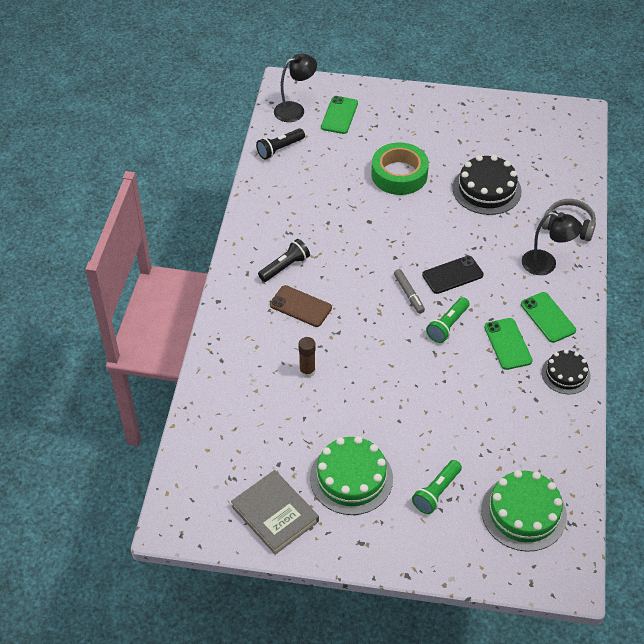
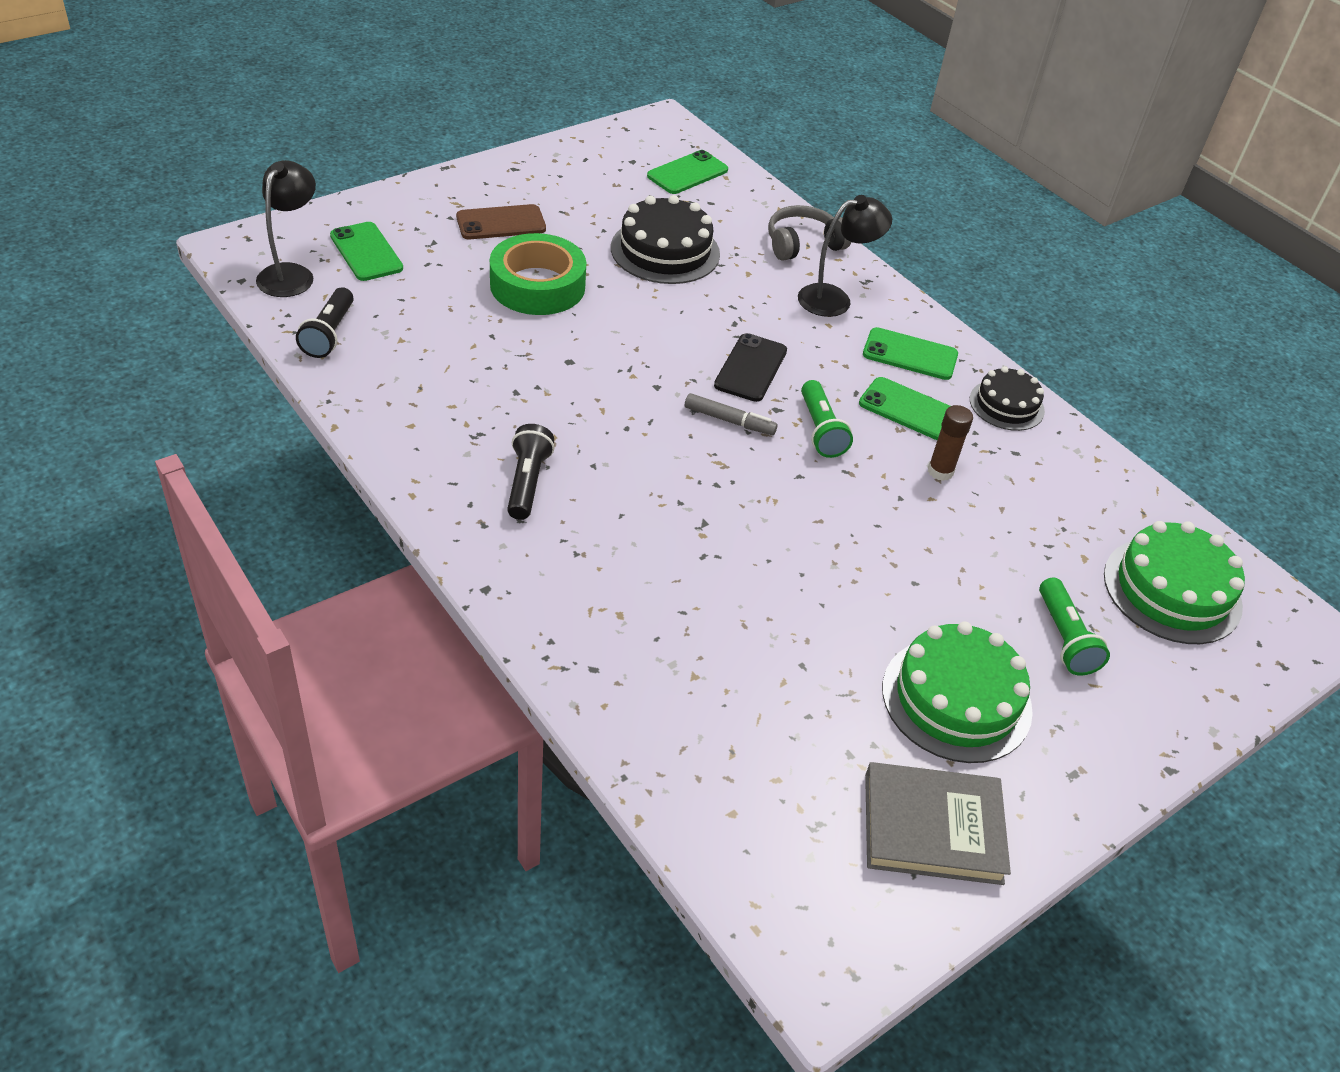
camera: 50 degrees left, 5 degrees down
brown phone [270,285,332,327] -> brown phone moved to [456,204,546,239]
brown glue stick [298,337,316,378] -> brown glue stick moved to [928,405,973,481]
none -> green phone [647,150,728,194]

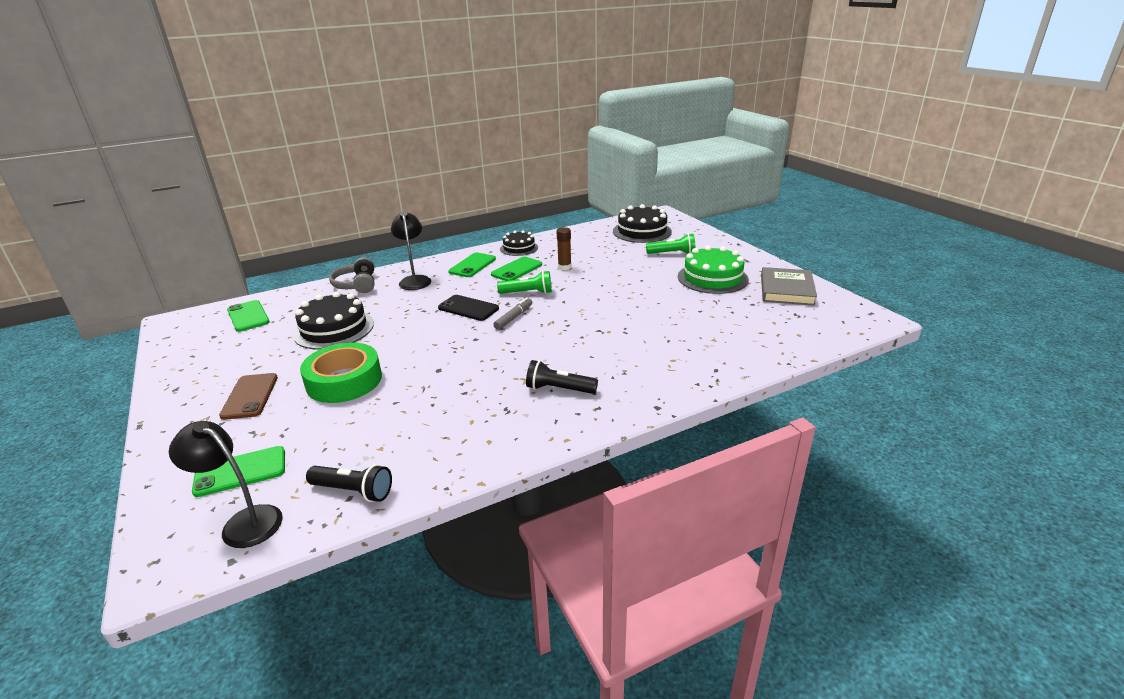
camera: 75 degrees left, 15 degrees down
green cake [1104,521,1245,644] -> black cake [613,204,672,243]

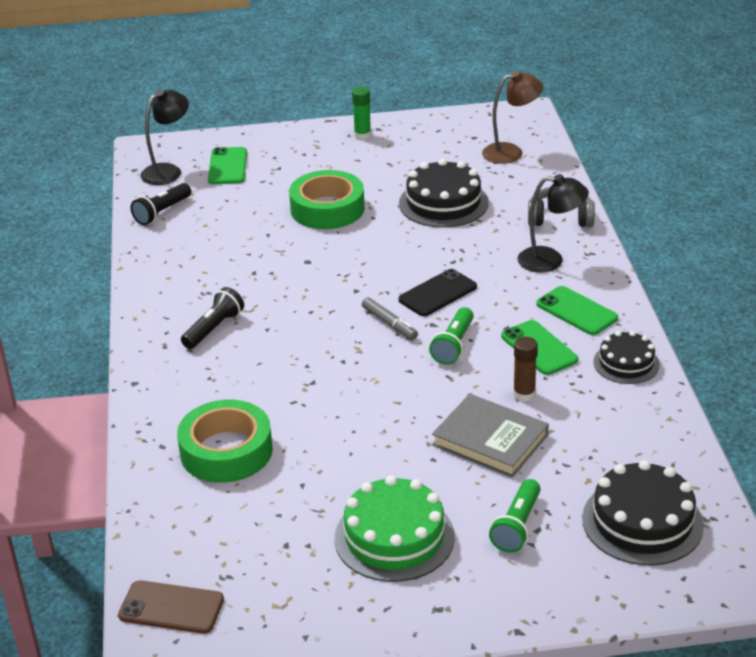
camera: 110 degrees right, 5 degrees up
brown phone [219,373,278,420] -> brown phone moved to [118,580,224,634]
green phone [227,300,270,332] -> brown lamp [482,71,543,164]
grey book [761,267,817,306] -> grey book moved to [432,394,549,478]
none -> green tape [177,400,273,483]
none -> green glue stick [352,87,371,140]

